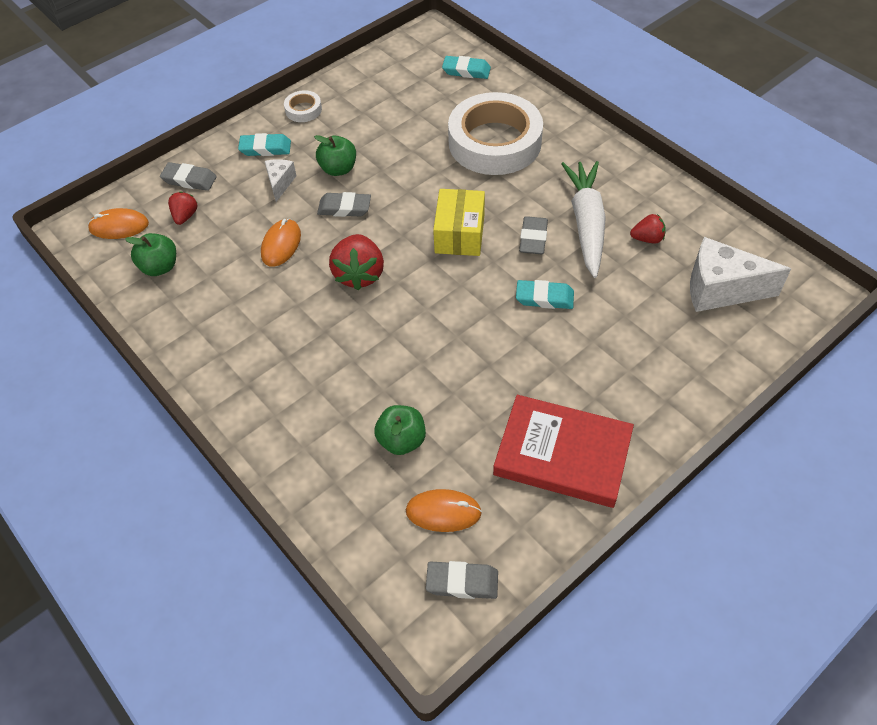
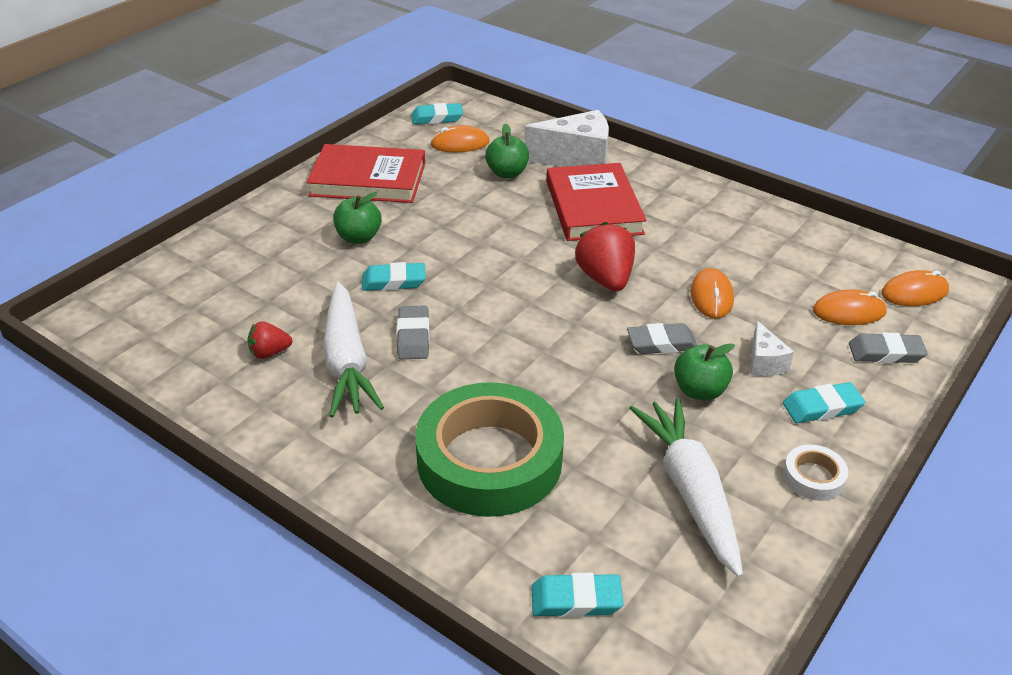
camera: 165 degrees right, 15 degrees down
green apple [125,233,176,276] -> green apple moved to [333,192,382,244]
red strawberry [168,192,197,225] -> orange mouse [813,289,887,325]
grey eraser [426,561,498,599] -> turquoise eraser [411,103,463,124]
yellow box [433,189,485,256] -> none
white tape [448,92,543,175] -> green tape [415,382,564,517]
white cheese [690,237,791,312] -> white cheese moved to [525,110,609,167]
none -> red book [547,163,647,241]
none -> white carrot [629,398,743,578]

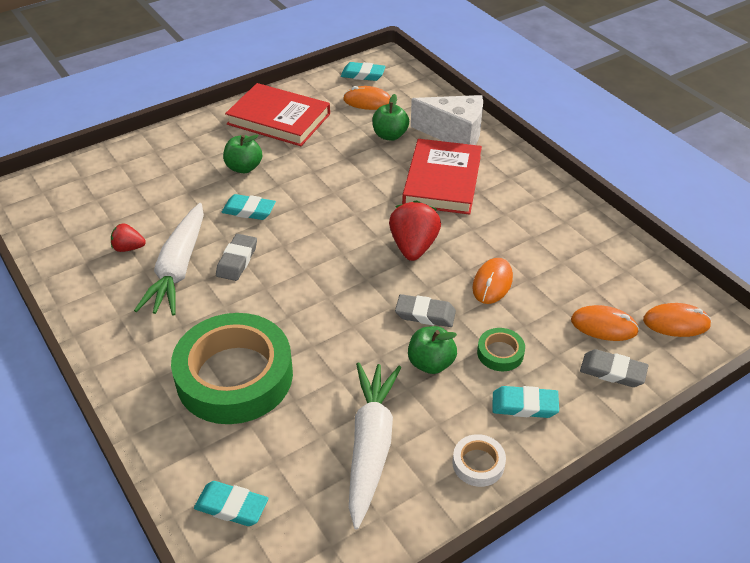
camera: 20 degrees right, 5 degrees up
white cheese [751,321,794,376] -> green tape [477,328,525,371]

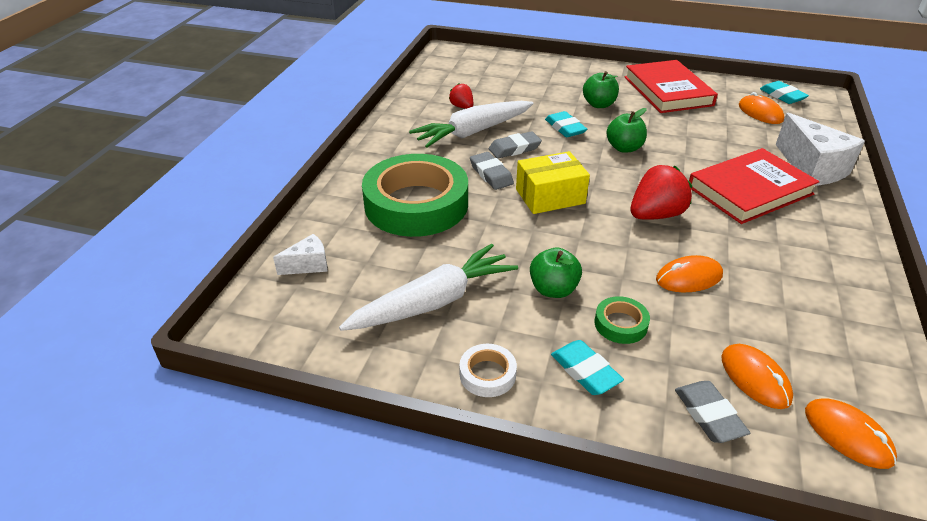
camera: 50 degrees right, 5 degrees down
turquoise eraser [194,481,268,526] -> white cheese [273,234,328,275]
green apple [372,94,409,141] -> green apple moved to [606,108,647,153]
grey eraser [395,294,456,327] -> grey eraser moved to [470,152,514,190]
none -> yellow box [516,151,590,214]

